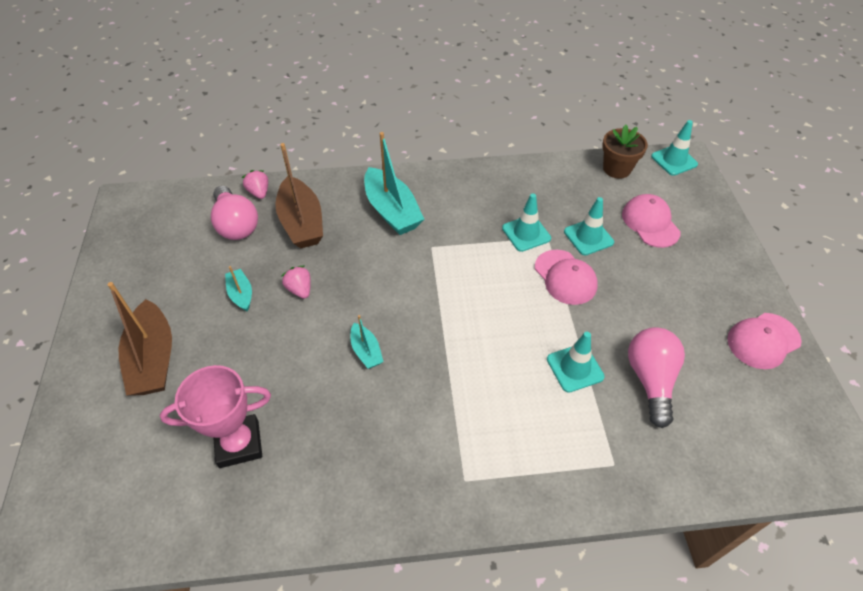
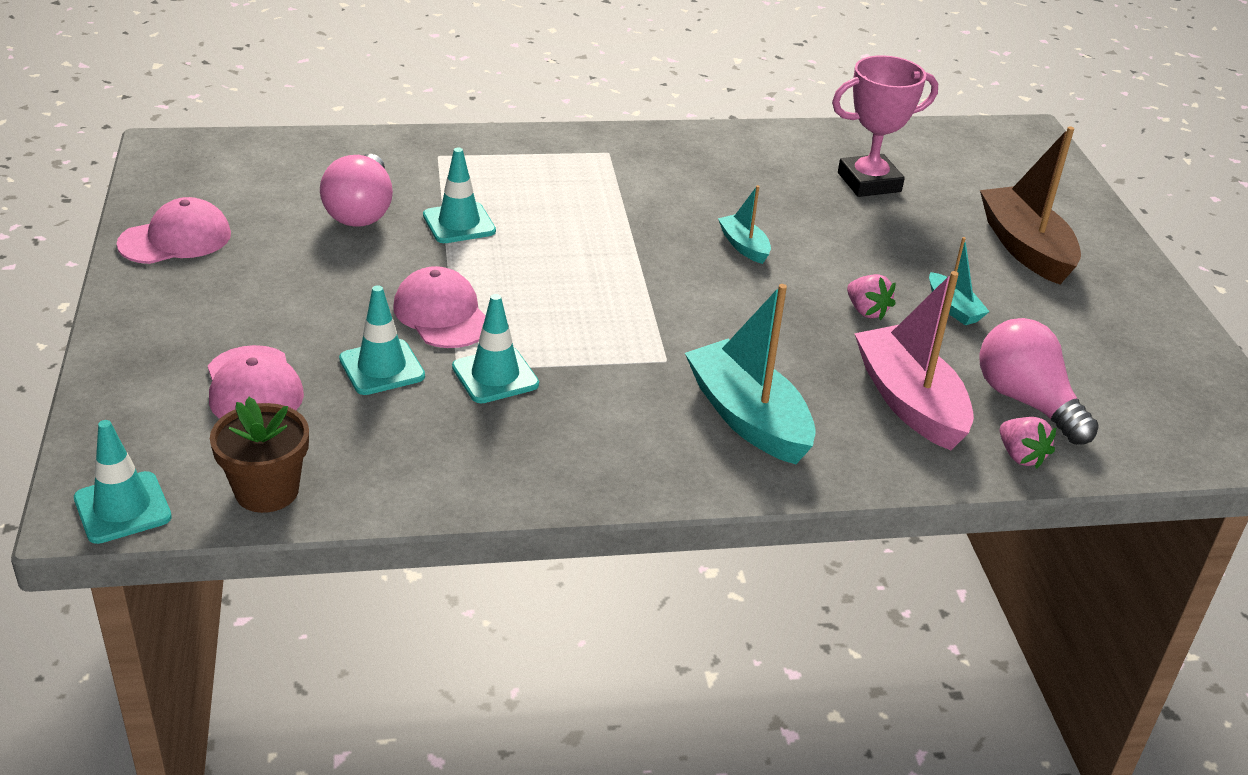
camera: 175 degrees right, 15 degrees down
brown boat [275,143,323,248] -> pink boat [854,271,974,450]

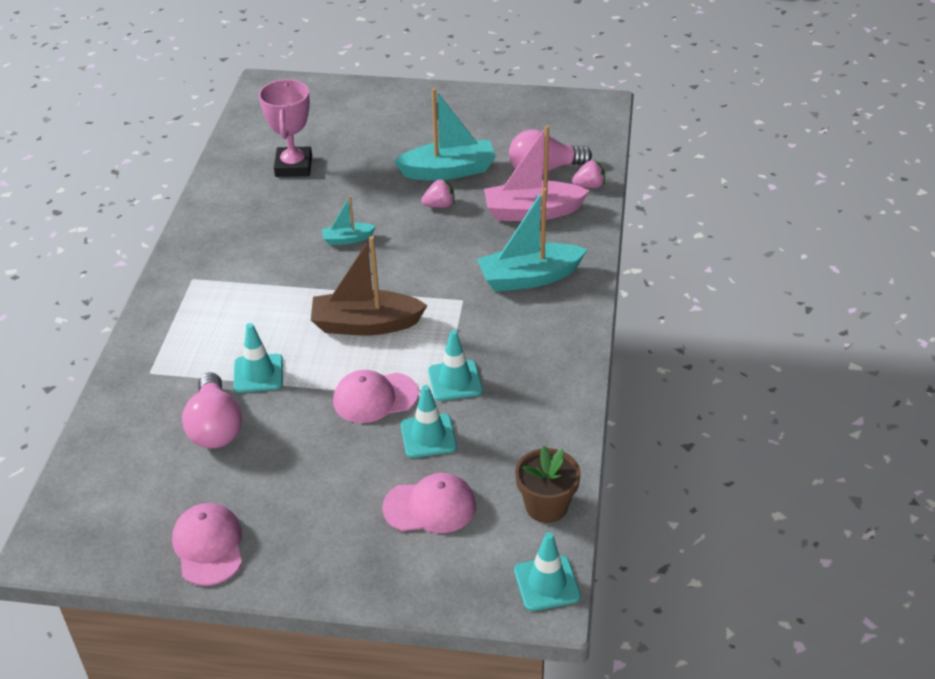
camera: 70 degrees left, 5 degrees up
pink light bulb [320,154,393,227] -> pink light bulb turned 60 degrees clockwise [182,372,242,448]
turquoise boat [929,237,990,325] -> turquoise boat [394,88,496,180], size x1.97
brown boat [980,126,1081,285] -> brown boat moved to [311,236,428,335]

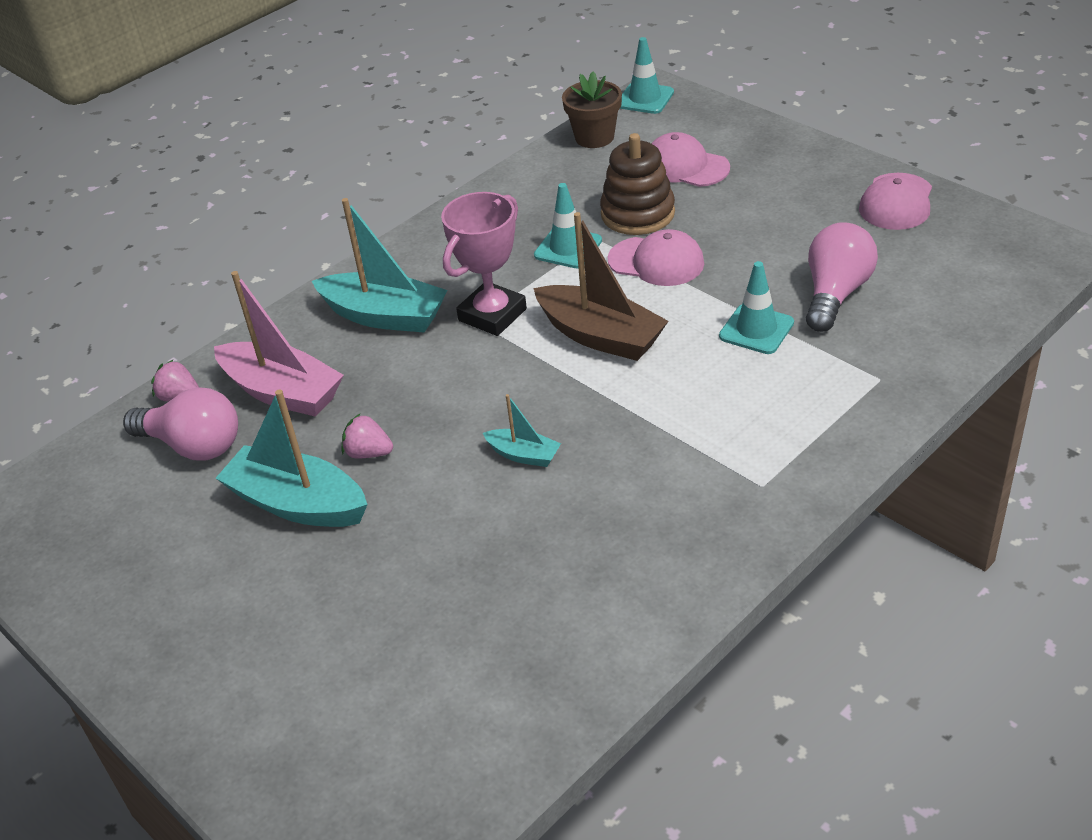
camera: 140 degrees left, 0 degrees up
pink trophy [259,79,312,177] -> pink trophy moved to [441,192,527,336]
turquoise traffic cone [401,385,457,458] -> brown stacking toy [600,133,675,235]

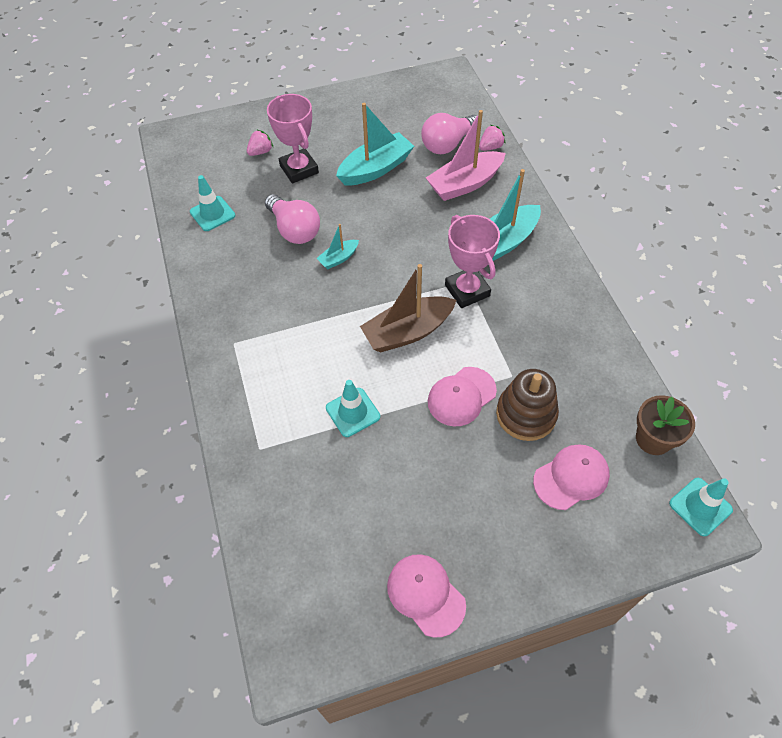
camera: 115 degrees right, 15 degrees up
pink strawberry [342,413,393,458] -> pink strawberry moved to [247,129,274,156]
turquoise traffic cone [534,183,602,268] -> turquoise traffic cone moved to [190,175,235,231]
pink light bulb [806,222,878,332] -> pink light bulb moved to [265,194,320,244]
none -> pink trophy [267,94,319,184]

